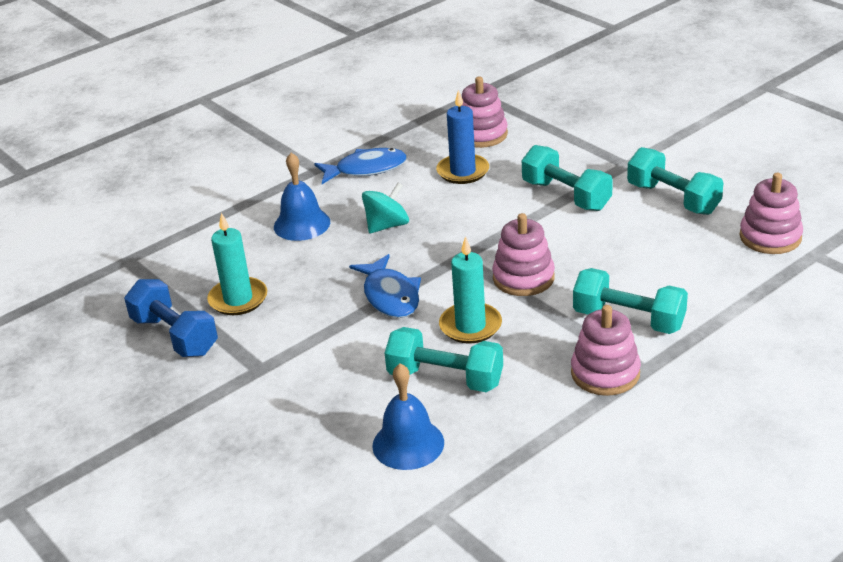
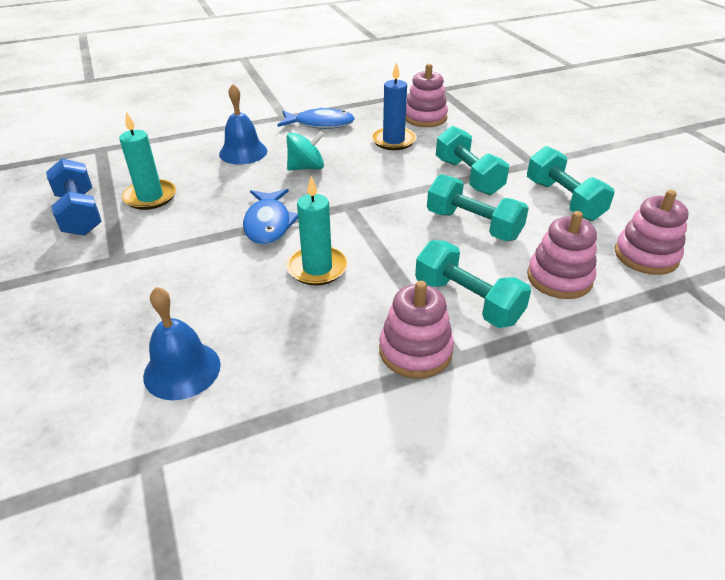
camera: 15 degrees right, 5 degrees up
turquoise dumbbell [385,327,503,392] -> turquoise dumbbell moved to [427,174,529,241]
pink stacking toy [492,213,555,296] -> pink stacking toy moved to [527,211,597,299]

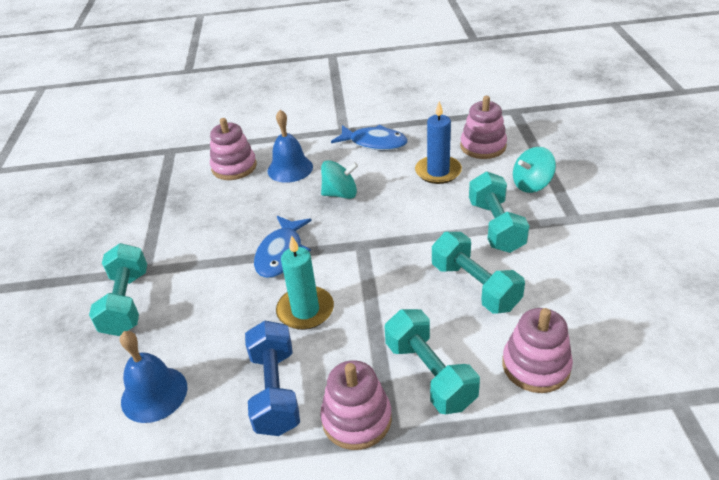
camera: 20 degrees right, 0 degrees up
blue dumbbell [46,158,102,236] -> blue dumbbell moved to [245,321,300,436]
turquoise candle [119,112,176,210] -> none
turquoise dumbbell [527,146,615,221] -> turquoise dumbbell moved to [89,243,147,336]
pink stacking toy [615,190,689,275] -> pink stacking toy moved to [210,118,257,180]
none -> turquoise spinning top [513,147,556,193]

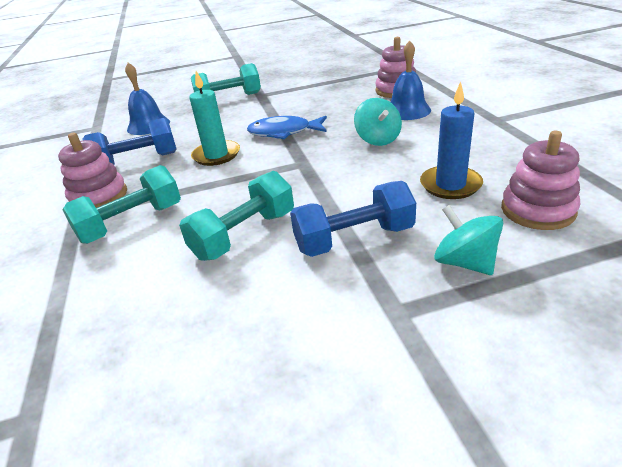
camera: 80 degrees right, 5 degrees down
blue fish [331,125,408,150] -> none
turquoise dumbbell [469,172,529,253] -> blue dumbbell [290,181,416,257]
pink stacking toy [502,308,573,393] -> none

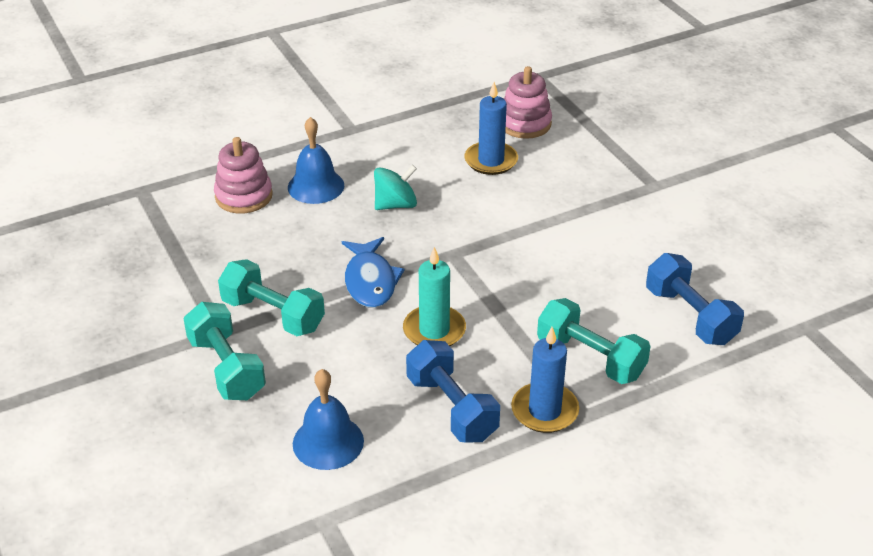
camera: 105 degrees left, 5 degrees up
pink stacking toy [58,133,127,208] -> blue candle [511,327,579,433]
turquoise dumbbell [179,171,294,261] -> turquoise dumbbell moved to [218,259,325,336]
blue dumbbell [290,181,416,257] -> blue dumbbell moved to [646,253,744,345]
turquoise spinning top [434,205,503,275] -> none

